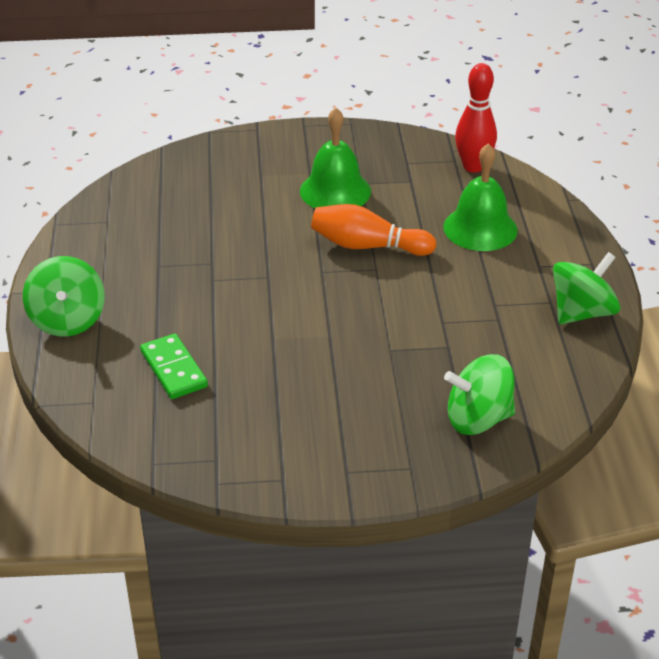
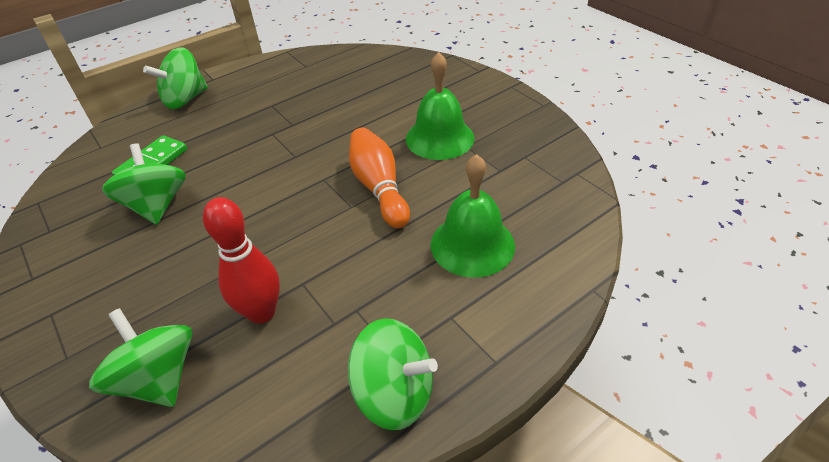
camera: 60 degrees right, 5 degrees up
red bowling pin [455,63,497,173] -> red bowling pin moved to [203,197,280,324]
none -> green spinning top [102,143,186,225]

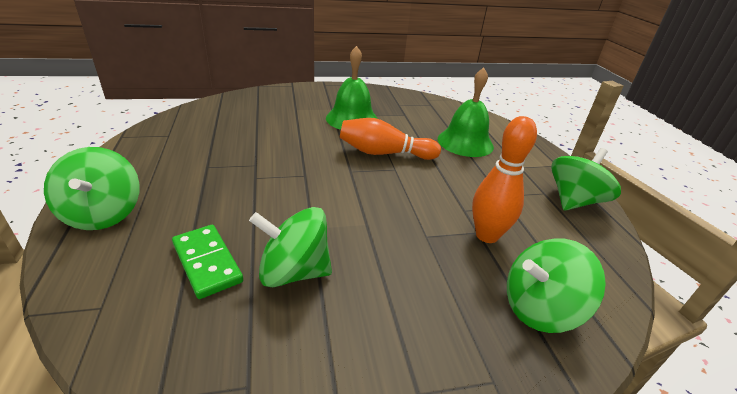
camera: 70 degrees left, 10 degrees down
red bowling pin [203,197,280,324] -> orange bowling pin [472,116,537,243]

